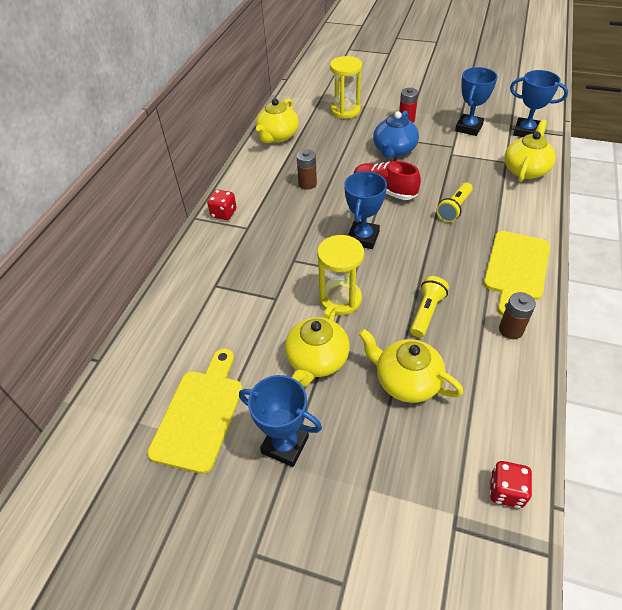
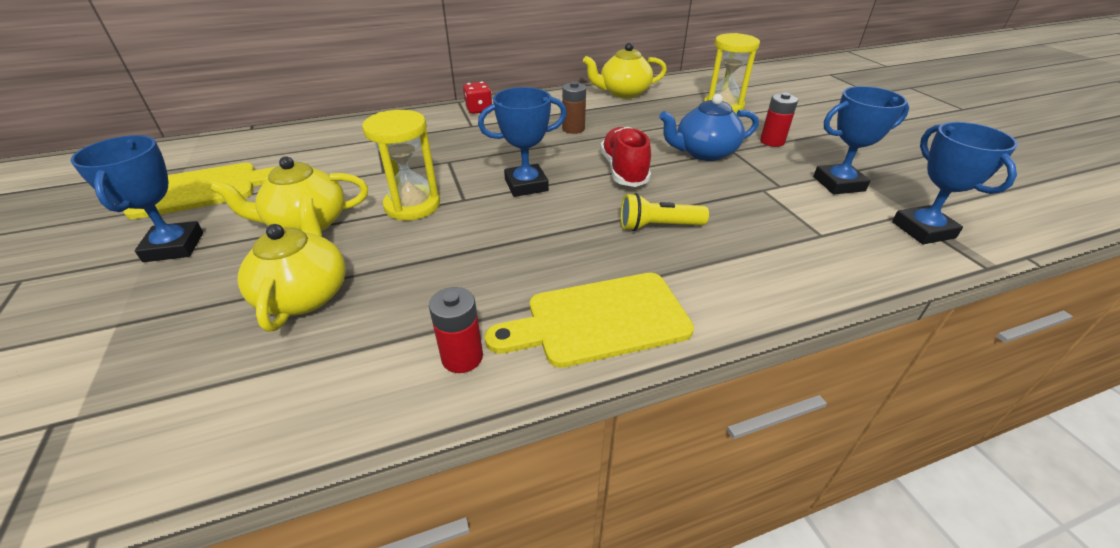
camera: 50 degrees right, 10 degrees down
yellow flashlight [410,276,449,338] -> none
red dice [489,461,532,508] -> none
brown battery [499,292,536,339] -> red battery [429,287,483,373]
yellow teapot [504,119,556,182] -> none

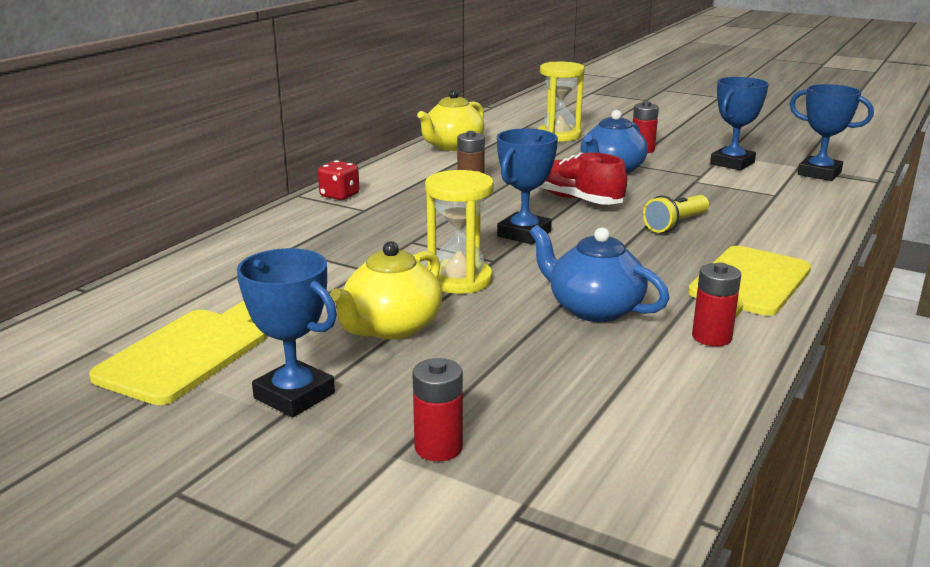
camera: 40 degrees left, 15 degrees down
yellow teapot [238,196,346,332] -> none
none -> red battery [412,358,463,461]
none -> blue teapot [530,225,670,322]

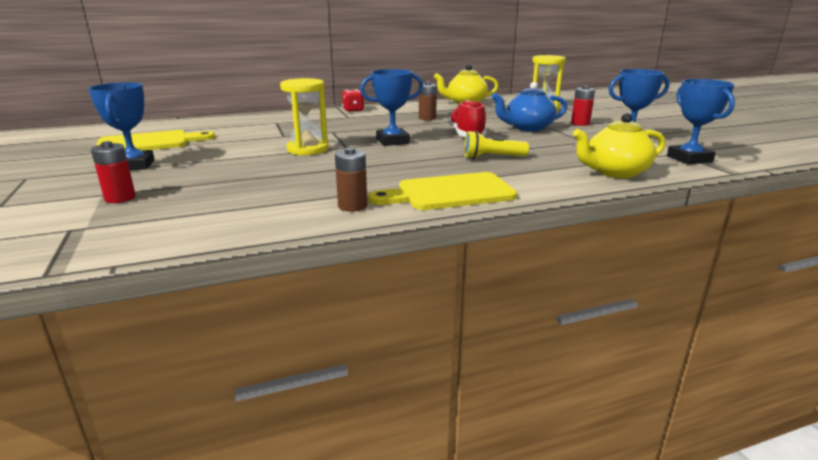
camera: 40 degrees right, 0 degrees up
yellow teapot [330,241,442,339] -> yellow teapot moved to [573,113,665,178]
blue teapot [530,225,670,322] -> none
red battery [692,262,741,346] -> brown battery [335,147,367,212]

